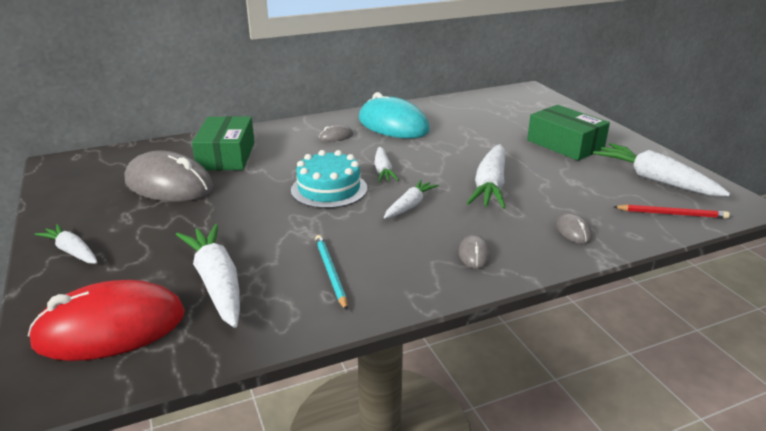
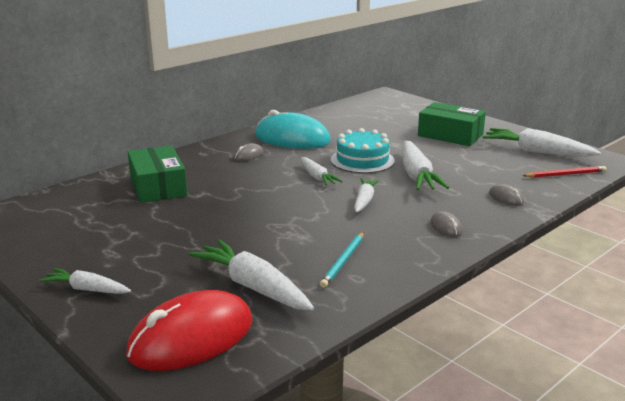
camera: 20 degrees left, 5 degrees down
grey mouse [125,150,213,202] -> none
turquoise cake [291,150,367,209] -> turquoise cake moved to [331,128,395,173]
turquoise pencil [315,235,347,311] -> turquoise pencil turned 120 degrees counterclockwise [320,232,364,288]

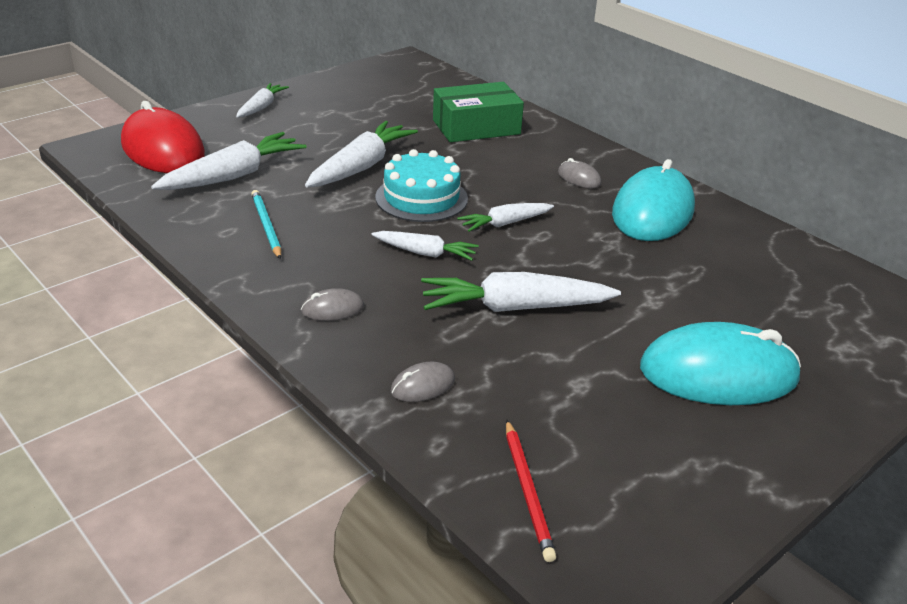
camera: 90 degrees right, 10 degrees up
turquoise pencil [320,232,364,288] -> turquoise pencil turned 45 degrees clockwise [251,190,281,259]
turquoise cake [331,128,395,173] -> turquoise cake moved to [375,149,468,222]
green box [418,102,486,146] -> turquoise mouse [640,322,801,405]
white carrot [483,128,601,157] -> white carrot moved to [305,121,418,187]

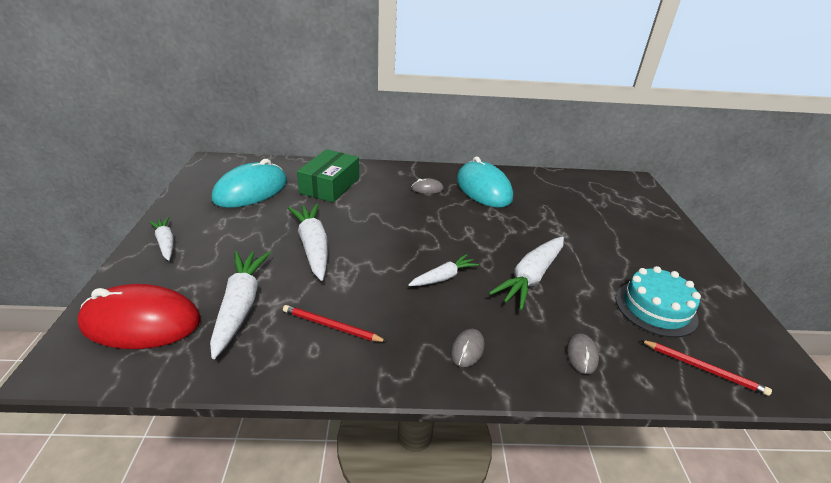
camera: 50 degrees left, 0 degrees up
turquoise pencil [251,190,281,259] -> red pencil [283,305,387,342]
turquoise cake [375,149,468,222] -> turquoise cake moved to [615,266,701,337]
white carrot [457,203,554,232] -> none
turquoise mouse [640,322,801,405] -> turquoise mouse moved to [212,159,287,208]

